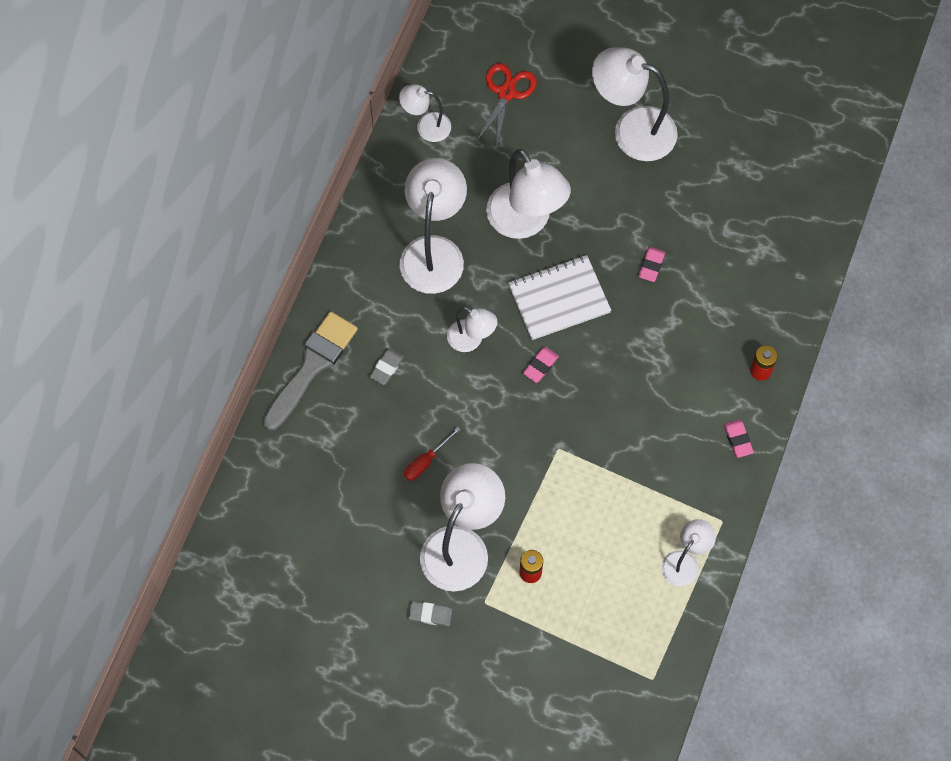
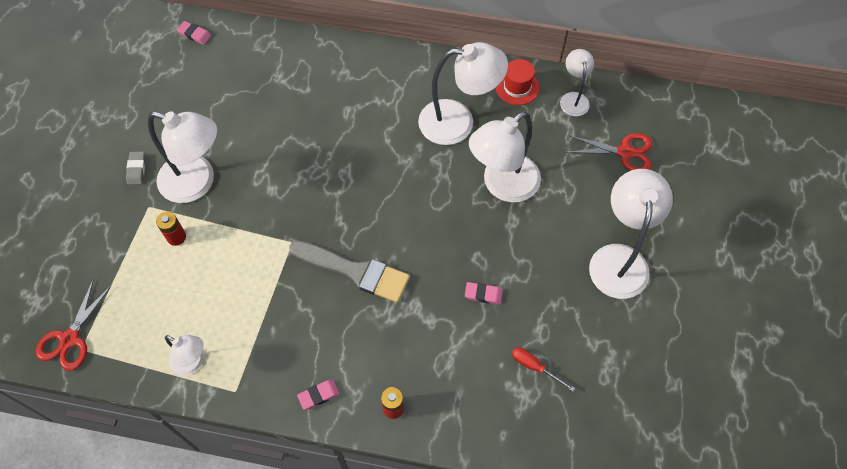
camera: 80 degrees right, 5 degrees down
grey brush [263,312,358,431] -> grey brush moved to [289,240,410,303]
grey eraser [369,348,404,385] -> none
red screwdriver [404,427,461,481] -> red screwdriver moved to [512,347,575,392]
white lamp [447,307,497,352] -> none
white notebook [508,255,611,340] -> none
pink eraser [523,347,559,383] -> pink eraser moved to [177,21,211,45]
none -> red scissors [36,279,112,371]
none -> red hat [496,59,539,105]

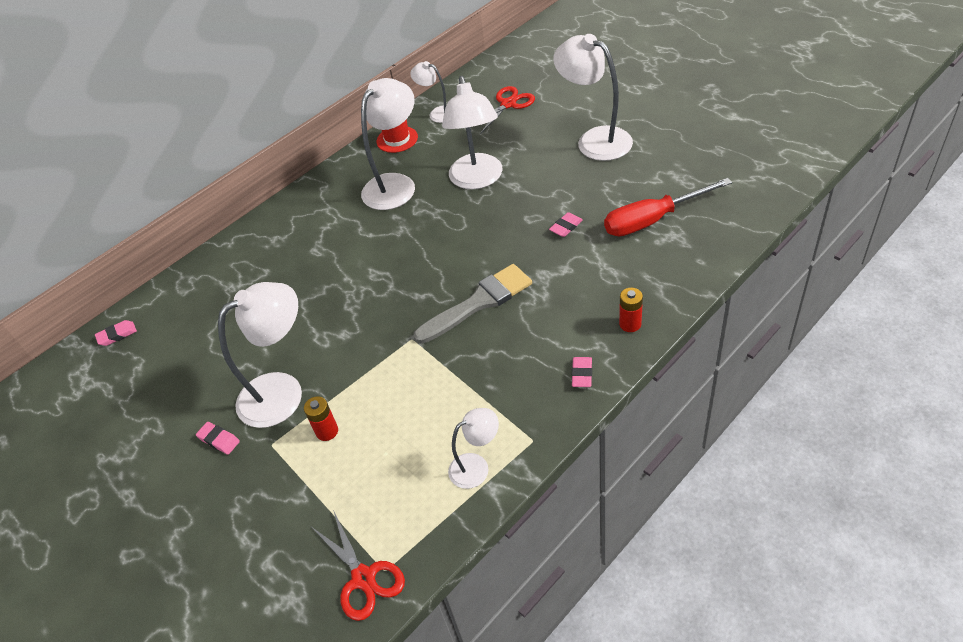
camera: 50 degrees left, 15 degrees down
grey eraser [126,152,146,185] -> pink eraser [196,422,240,455]
red screwdriver [512,347,575,392] -> red screwdriver [604,178,732,236], size x2.09

